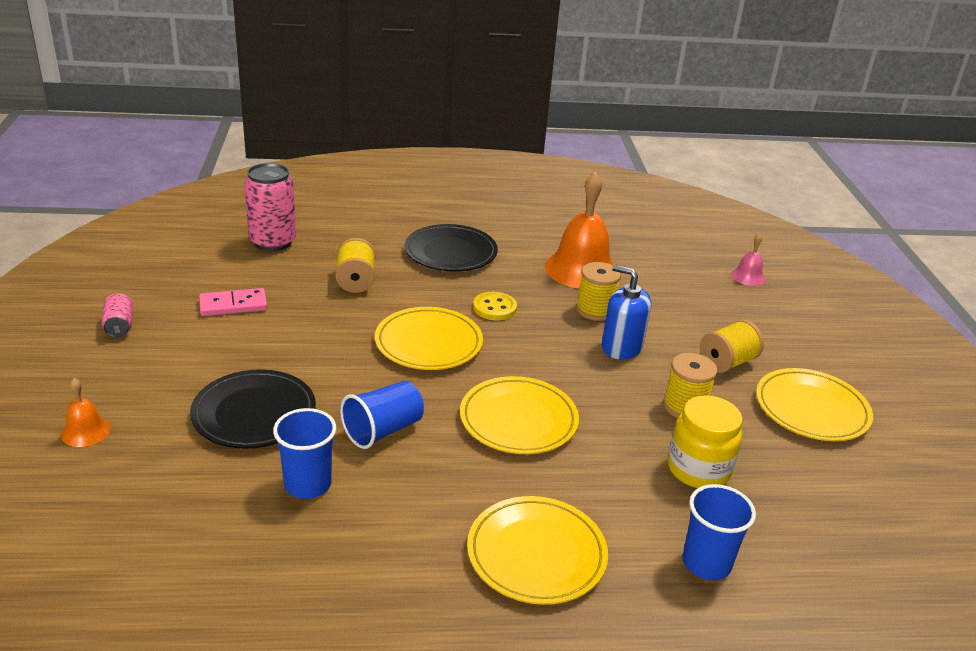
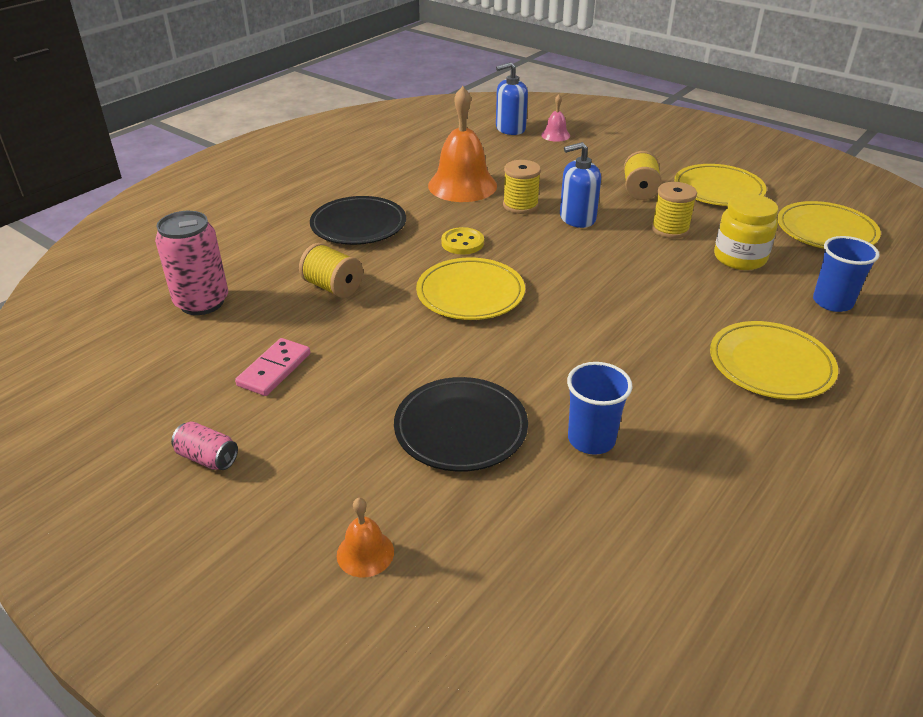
camera: 45 degrees left, 5 degrees up
blue cup [340,381,424,449] -> none
yellow plate [460,376,579,454] -> yellow plate moved to [777,201,881,249]
none -> blue soap dispenser [496,62,528,135]

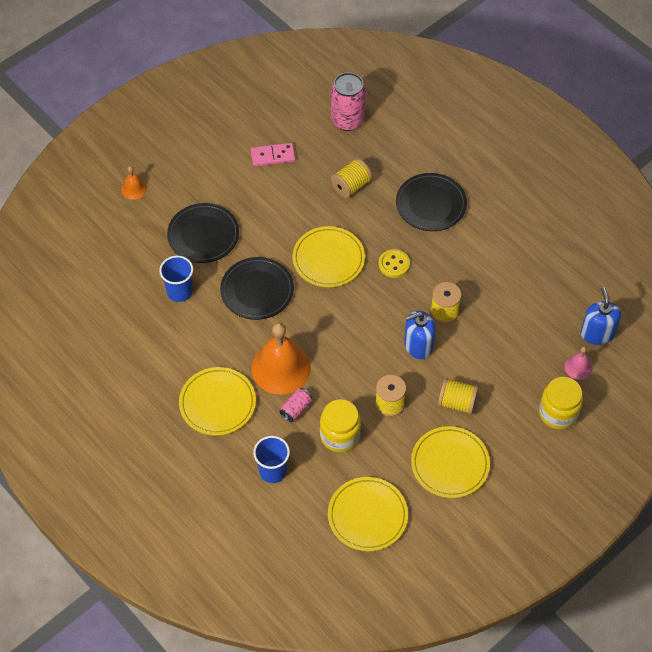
camera: 100 degrees right, 20 degrees up
pink can [171,421,238,470] -> pink can moved to [279,388,312,422]
pink domino [235,338,310,396] -> pink domino turned 45 degrees counterclockwise [251,143,296,167]
orange bell [428,86,497,202] -> orange bell moved to [251,323,311,395]
blue soap dispenser [560,142,601,228] -> blue soap dispenser turned 105 degrees counterclockwise [404,311,435,359]
none -> black plate [220,257,294,320]
none -> yellow jar [539,377,583,430]

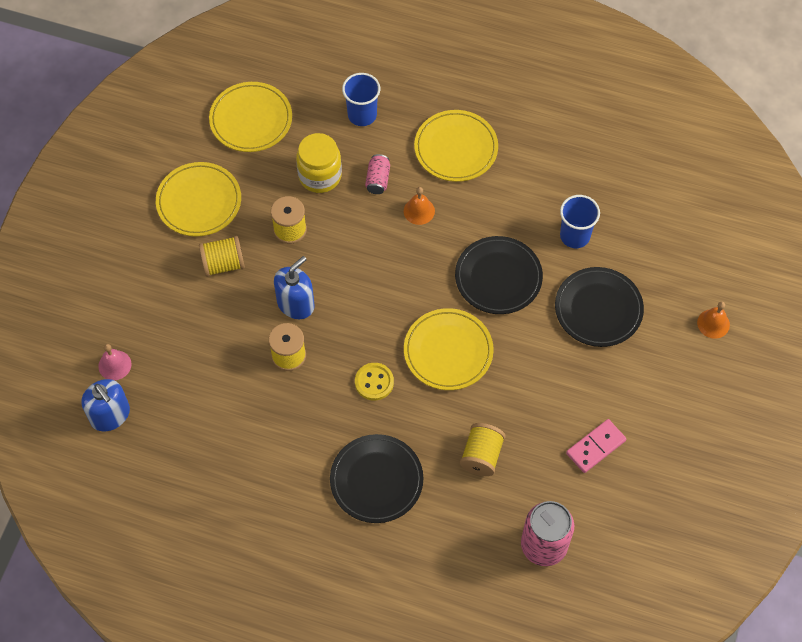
camera: 150 degrees right, 5 degrees up
orange bell [251,323,311,395] -> orange bell [404,187,435,225], size x0.47
yellow jar [539,377,583,430] -> none

